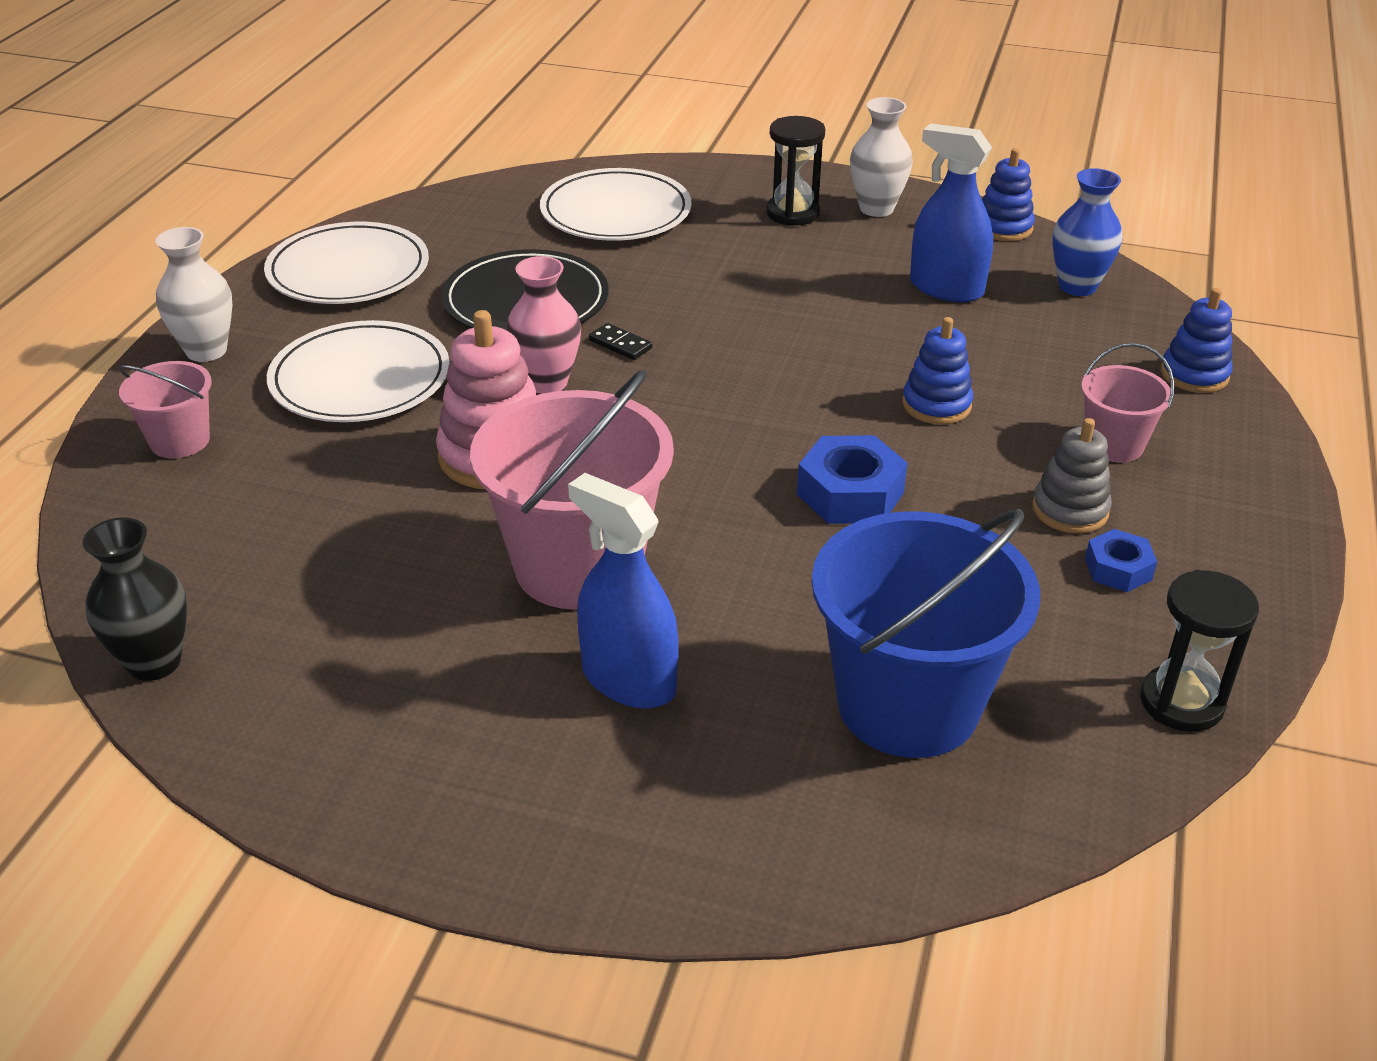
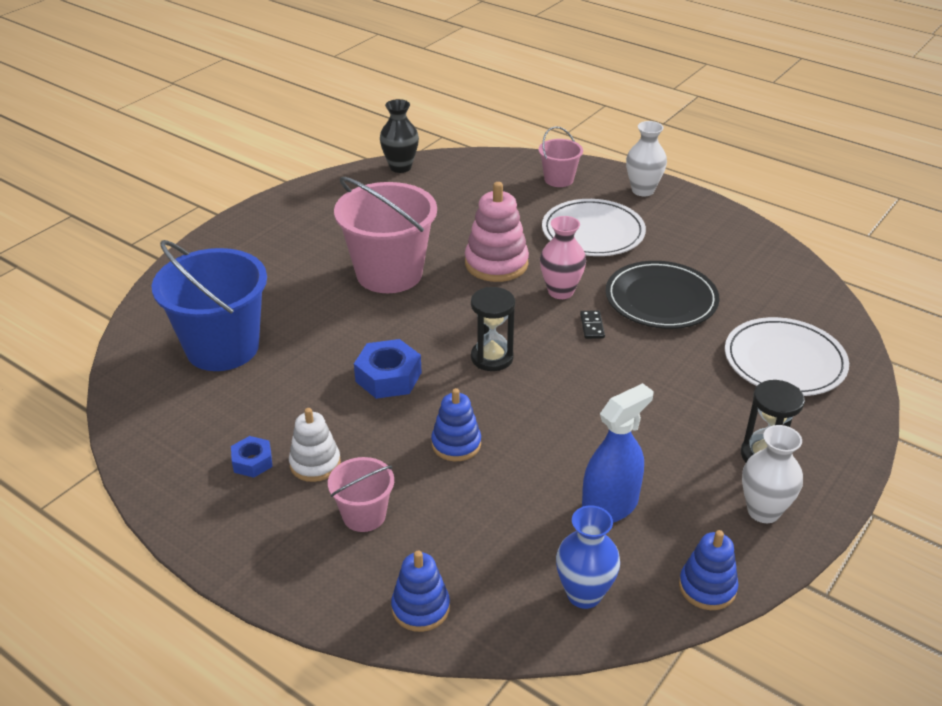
camera: 110 degrees right, 0 degrees up
white plate [264,222,429,304] -> none
blue spray bottle [568,473,679,709] -> none
black domino [589,323,652,360] -> black domino turned 60 degrees counterclockwise [580,310,605,339]
grey stacking toy [1032,418,1112,533] -> white stacking toy [289,408,341,482]
black hourglass [1140,570,1259,732] -> black hourglass moved to [471,287,515,371]

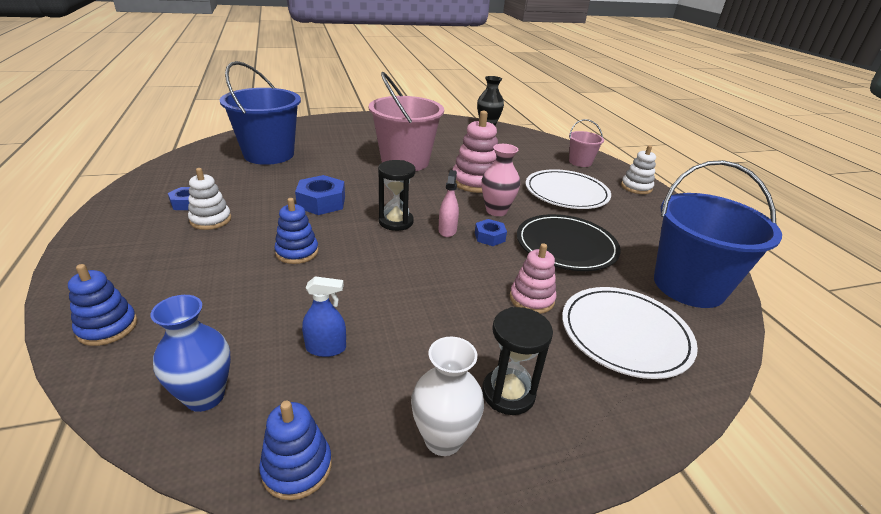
camera: 35 degrees right, 5 degrees down
pink bucket [328,457,394,532] -> none
black domino [580,310,605,339] -> blue nut [475,219,507,246]
blue spray bottle [582,383,653,523] -> blue spray bottle [302,276,346,357], size x0.60
white vase [626,121,667,196] -> white stacking toy [621,145,656,194]
none -> pink spray bottle [438,170,459,237]
none -> pink stacking toy [510,243,556,314]
none -> blue bucket [654,160,782,308]

